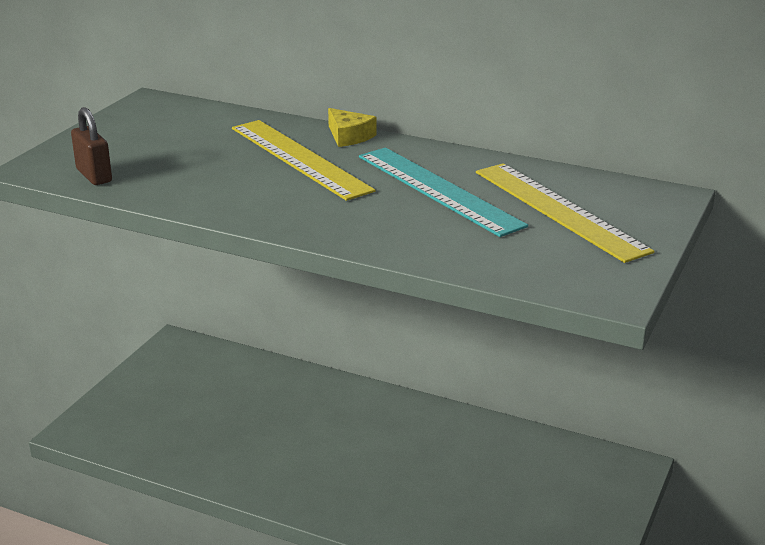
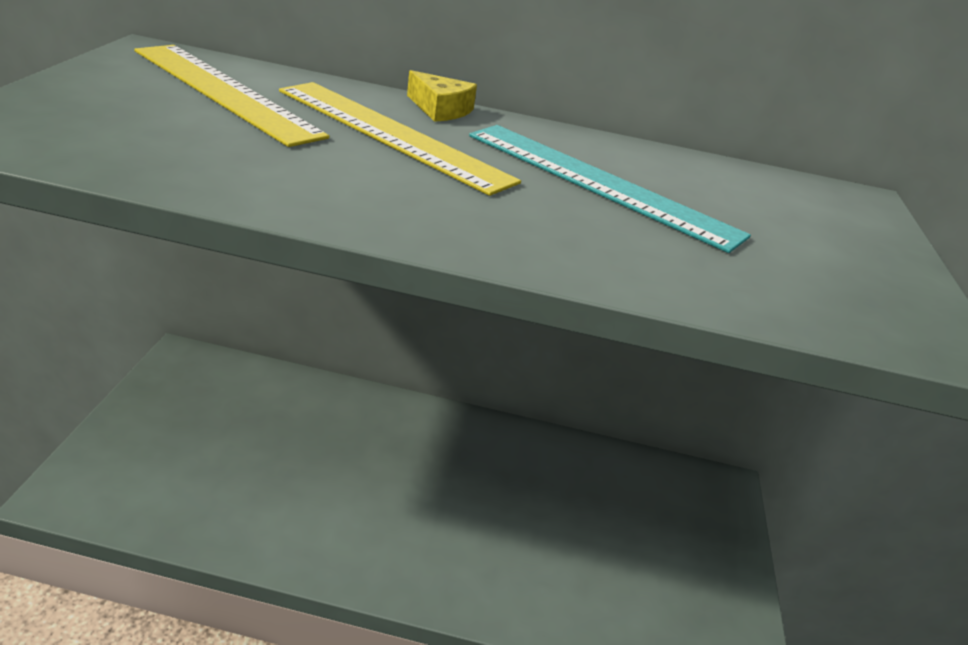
camera: 20 degrees left, 5 degrees up
brown padlock [71,107,112,185] -> none
yellow ruler [476,163,654,263] -> yellow ruler moved to [134,45,329,147]

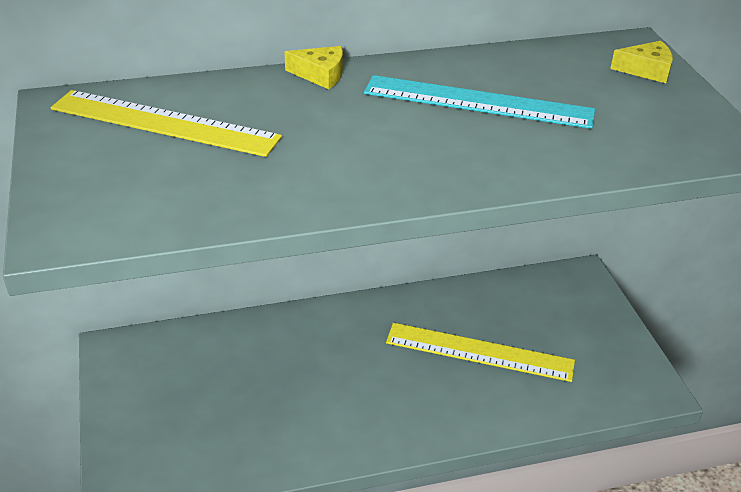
camera: 20 degrees left, 5 degrees up
yellow ruler [279,82,521,196] -> yellow ruler moved to [386,323,575,382]
none -> yellow cheese [610,41,673,83]

